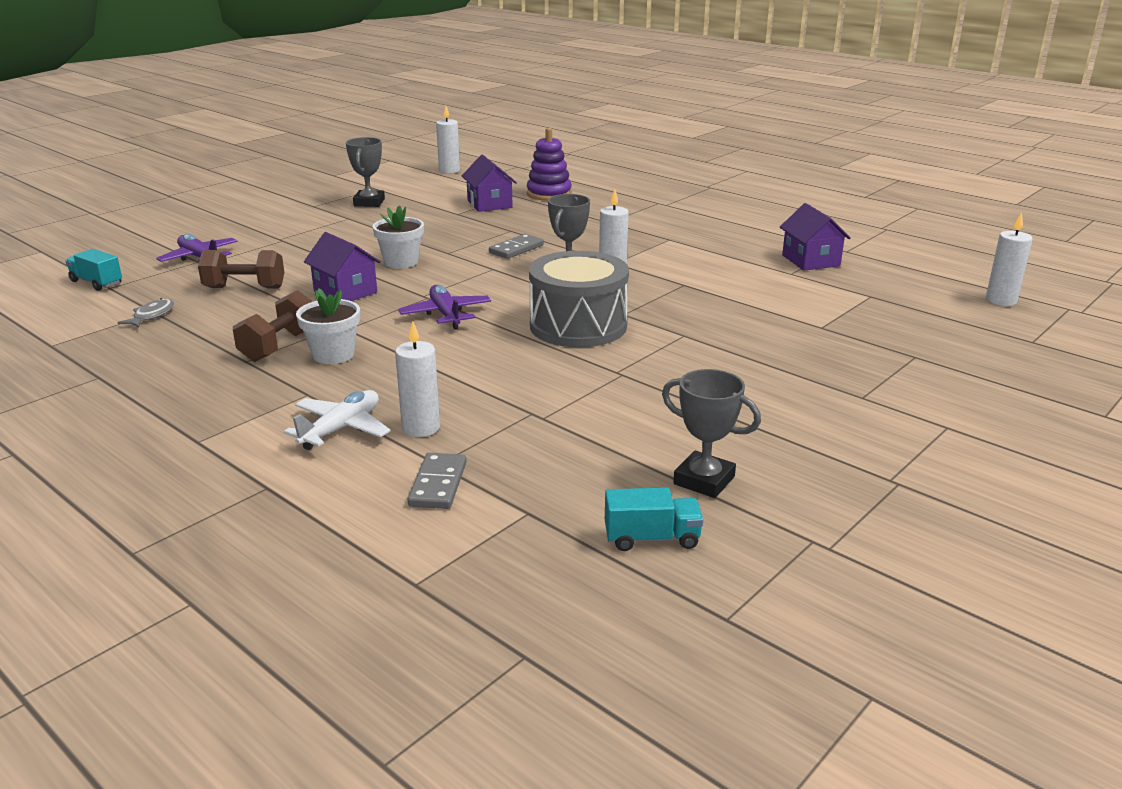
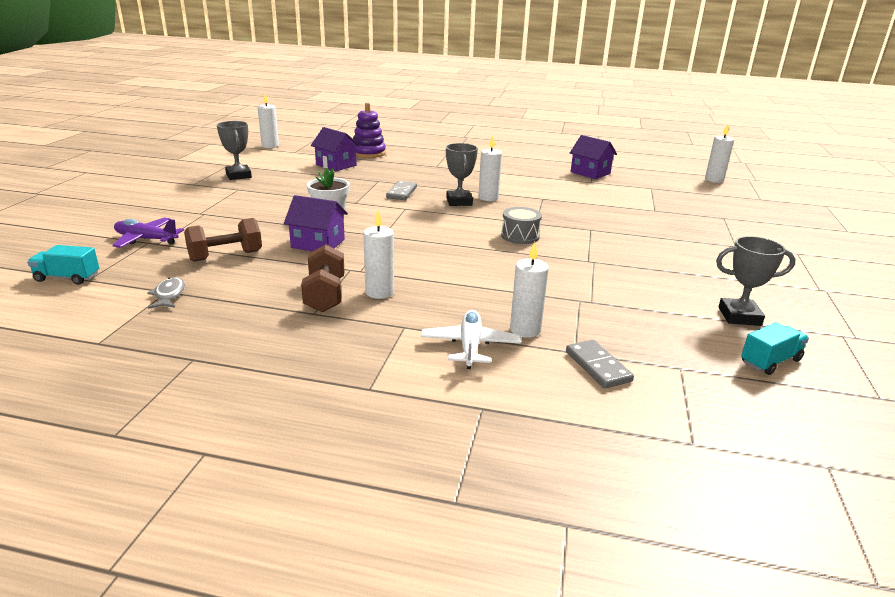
camera: 30 degrees left, 0 degrees up
white flower pot [296,289,360,364] -> white candle [363,210,394,299]
purple plane [398,285,491,330] -> none
grey drum [529,251,629,347] -> grey drum [501,207,542,244], size x0.52

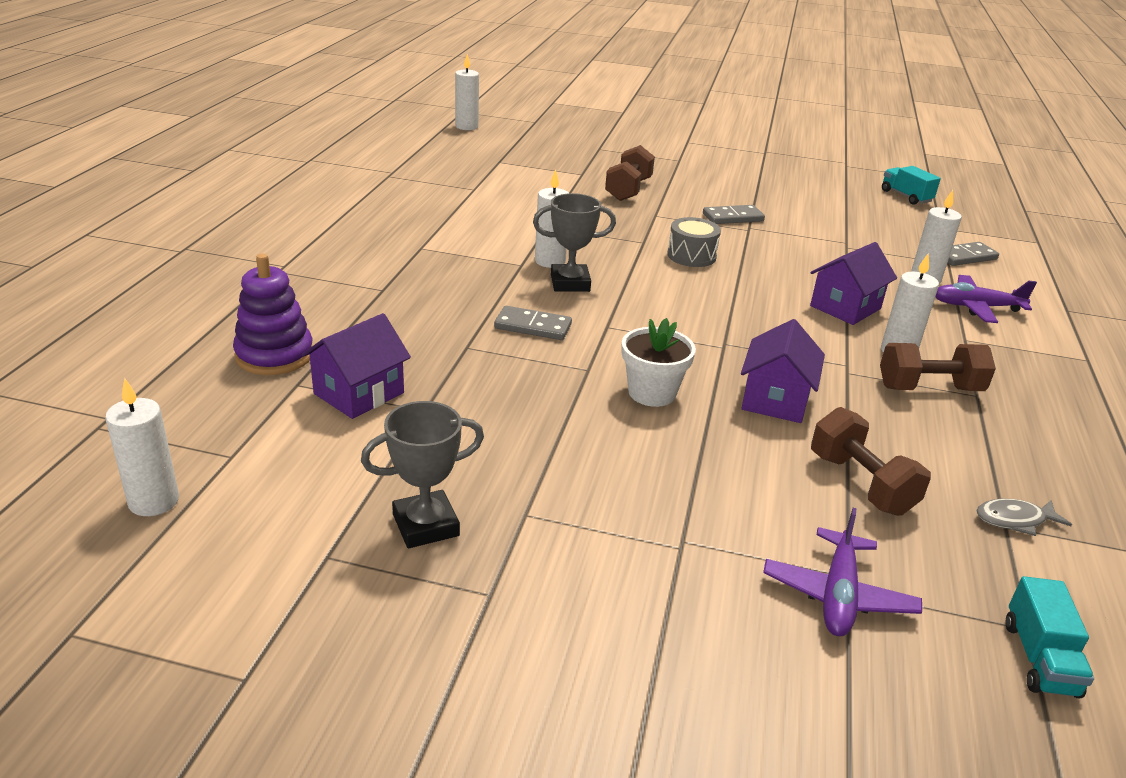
camera: 90 degrees left, 5 degrees up
white plane [421,310,521,369] -> purple plane [935,275,1037,323]
purple house [570,135,617,179] -> purple house moved to [810,242,897,325]
grey trophy [716,236,795,326] -> none
none -> brown dumbbell [605,145,655,201]
none -> grey domino [703,205,765,224]

